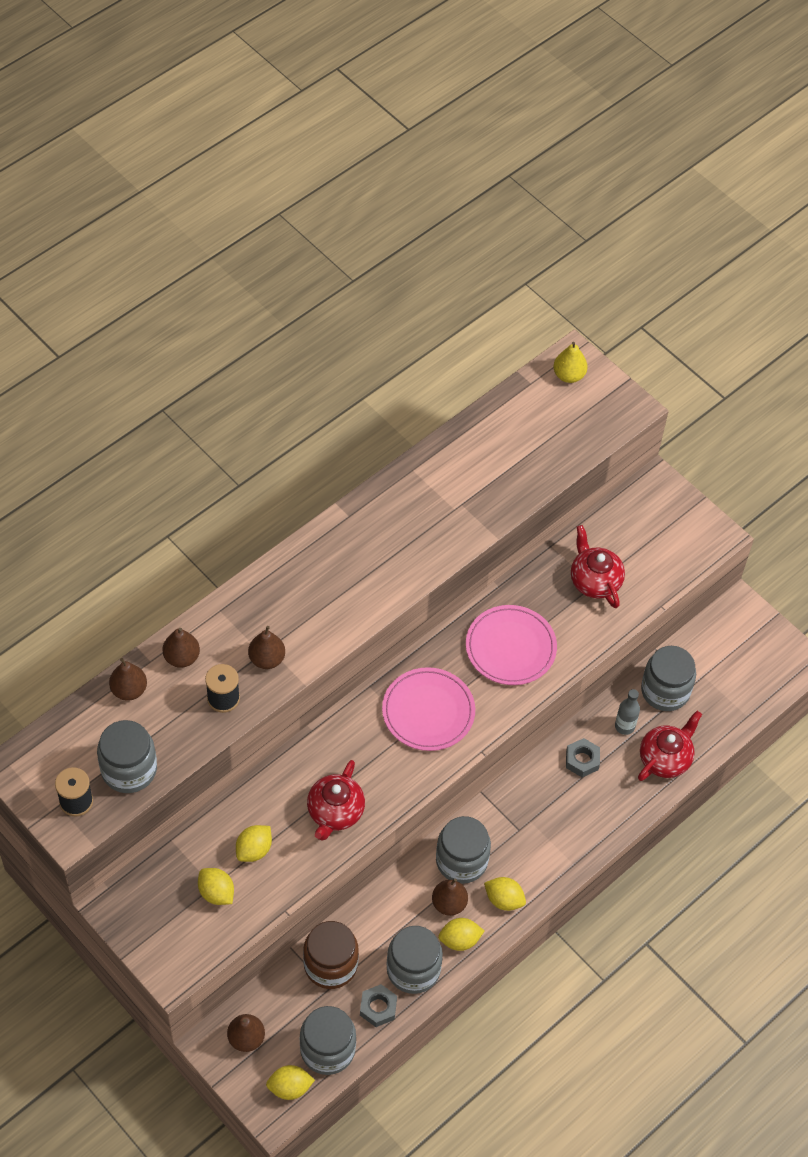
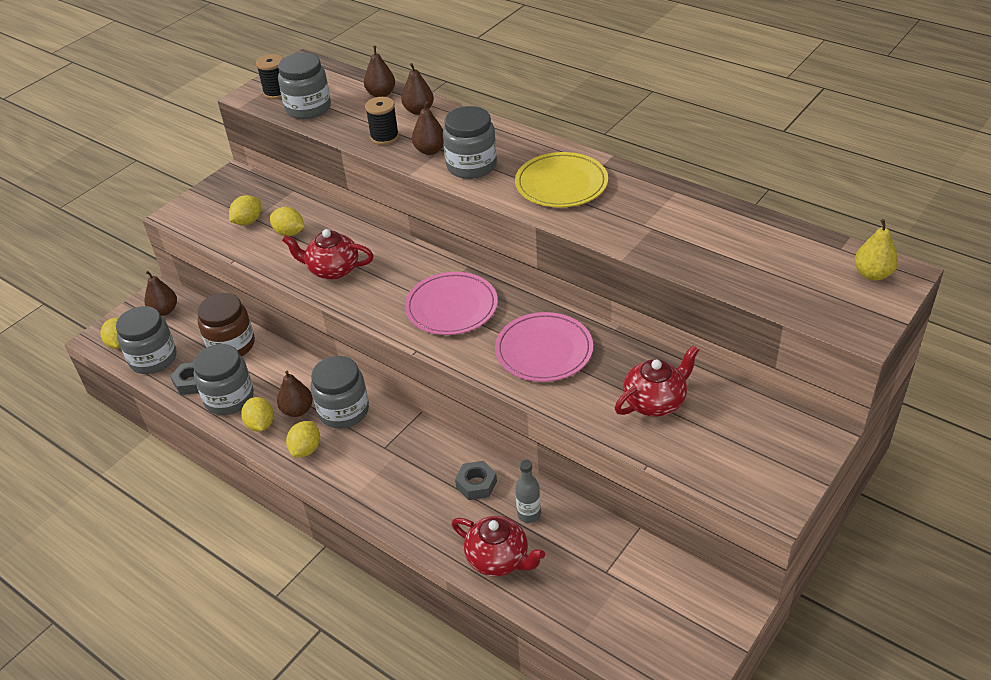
camera: 85 degrees right, 15 degrees down
grey jar [641,646,696,711] -> grey jar moved to [443,106,497,179]
none -> yellow plate [515,152,608,207]

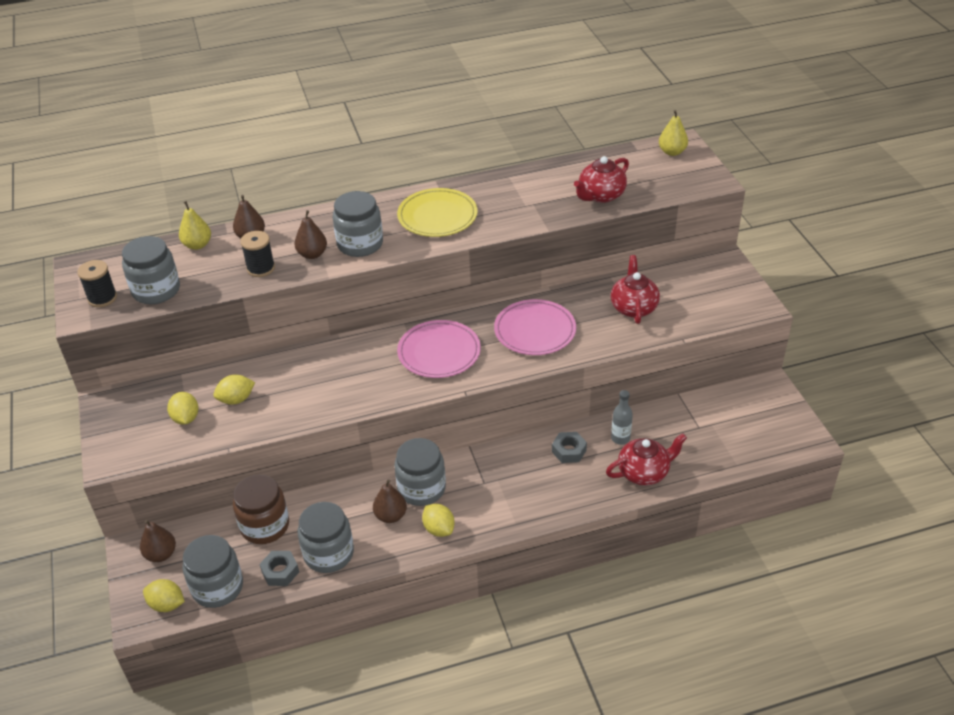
camera: 55 degrees left, 0 degrees up
yellow lemon [241,397,274,431] -> none
red teapot [282,229,374,280] -> red teapot moved to [574,156,629,203]
brown pear [364,46,395,97] -> yellow pear [179,201,211,250]

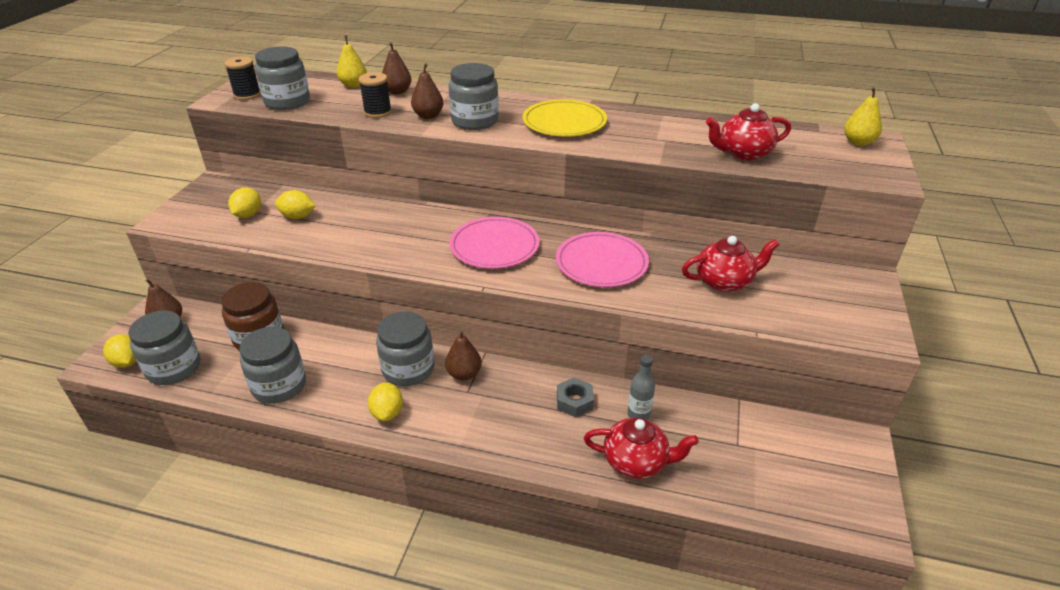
camera: 30 degrees right, 5 degrees down
grey nut [259,551,299,586] -> none
brown pear [373,479,407,523] -> brown pear moved to [445,330,482,381]
red teapot [611,255,660,324] -> red teapot turned 45 degrees clockwise [682,236,779,292]

